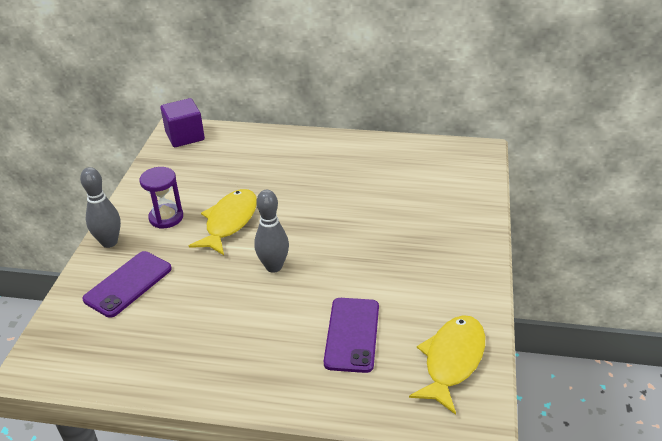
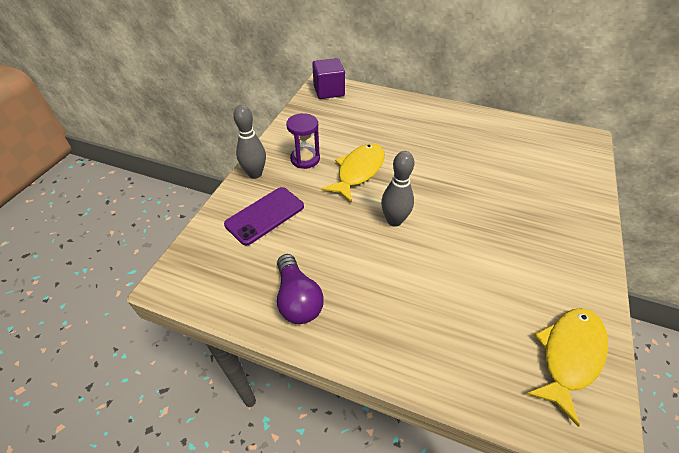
camera: 10 degrees right, 10 degrees up
purple phone [324,298,379,373] -> none
none -> purple light bulb [277,254,324,324]

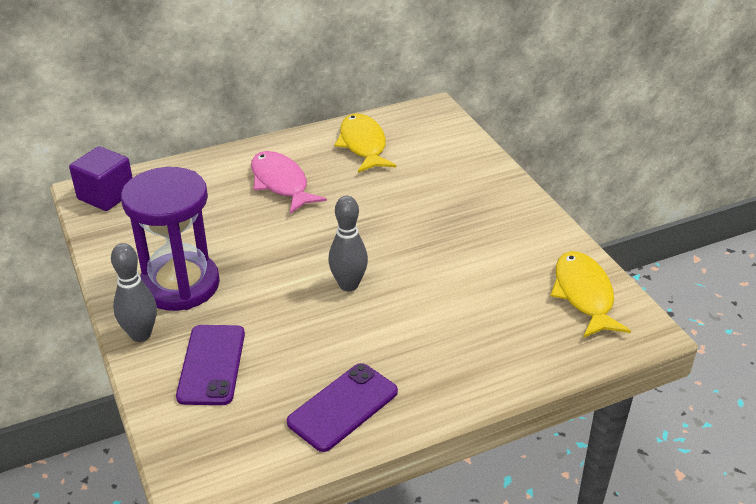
camera: 45 degrees left, 10 degrees down
purple light bulb [277,254,324,324] -> purple phone [287,363,398,452]
purple hourglass [286,113,320,169] -> purple hourglass [121,167,220,311], size x1.84
yellow fish [321,143,385,202] -> yellow fish moved to [334,114,396,173]
none -> pink fish [251,151,327,214]

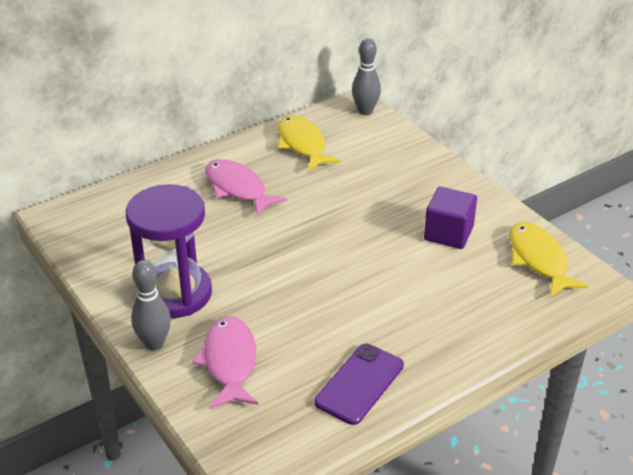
camera: 10 degrees left, 0 degrees up
purple cube [69,146,133,211] -> purple cube moved to [424,187,477,249]
purple phone [176,325,245,405] -> pink fish [193,316,258,409]
grey bowling pin [328,196,368,291] -> grey bowling pin moved to [352,38,381,115]

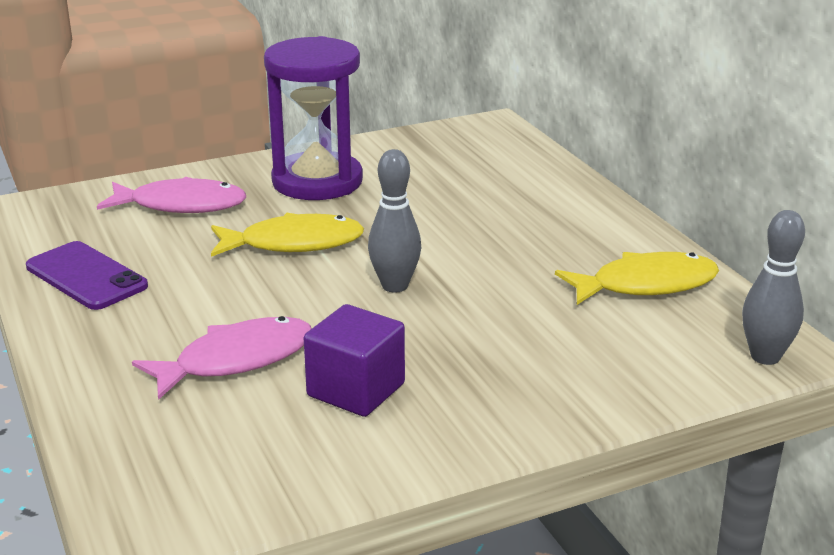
camera: 100 degrees right, 10 degrees down
grey bowling pin [131,260,171,350] -> grey bowling pin moved to [368,149,421,293]
pink fish [205,159,287,216] -> pink fish moved to [132,316,312,400]
yellow fish [509,222,589,297] -> yellow fish moved to [211,213,364,257]

